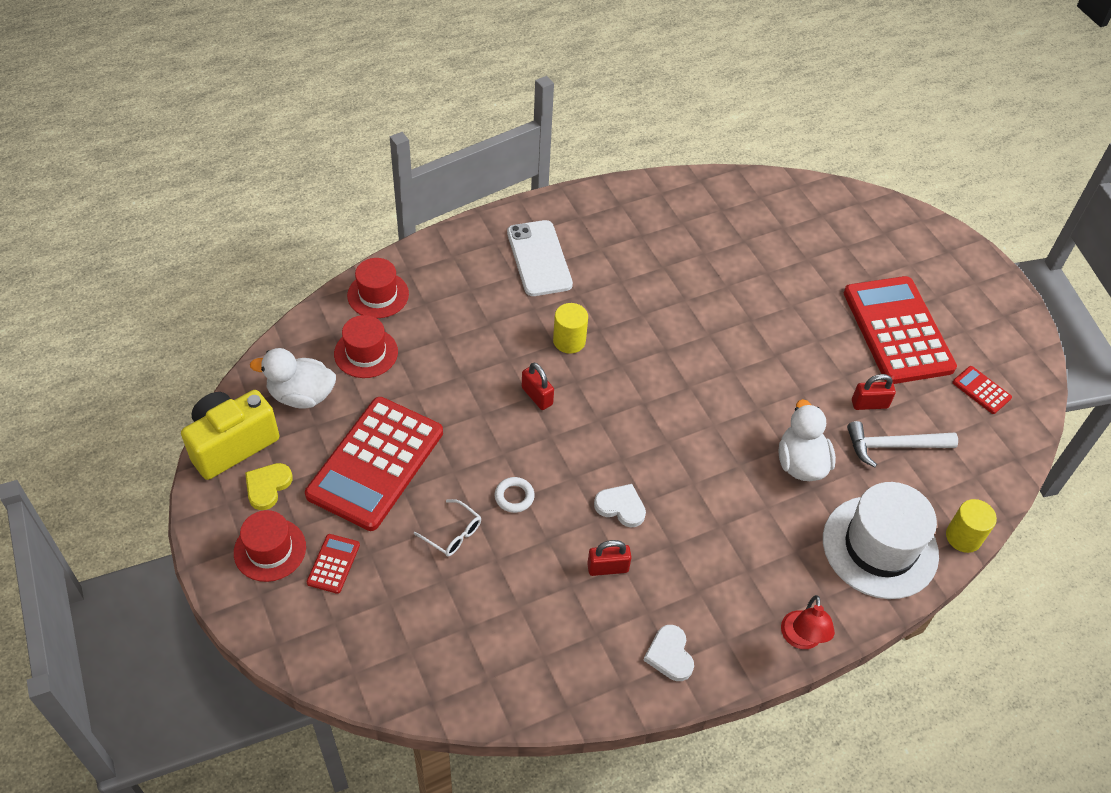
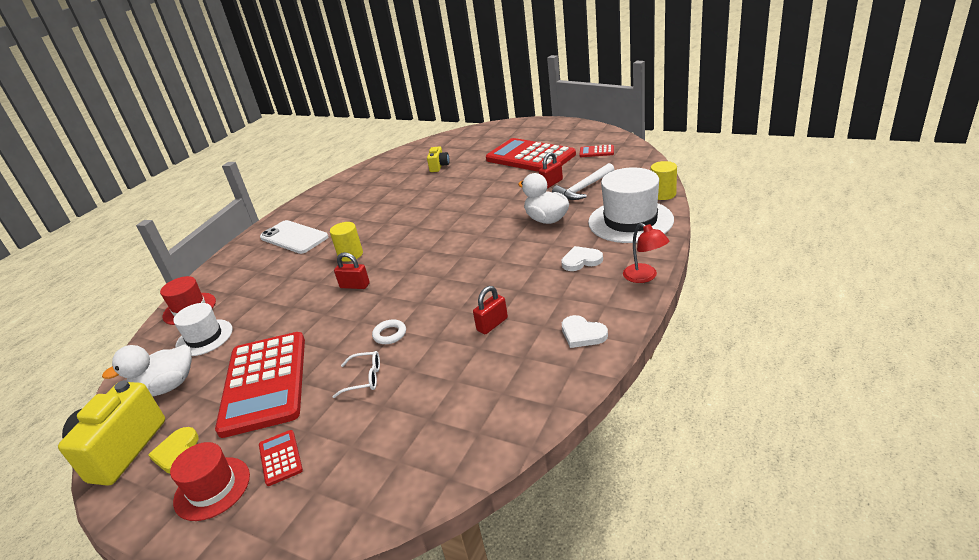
camera: 30 degrees left, 20 degrees down
red hat [334,315,398,378] -> white hat [173,303,233,356]
white heart [594,484,646,528] -> white heart moved to [561,246,603,271]
none -> yellow camera [427,146,450,172]

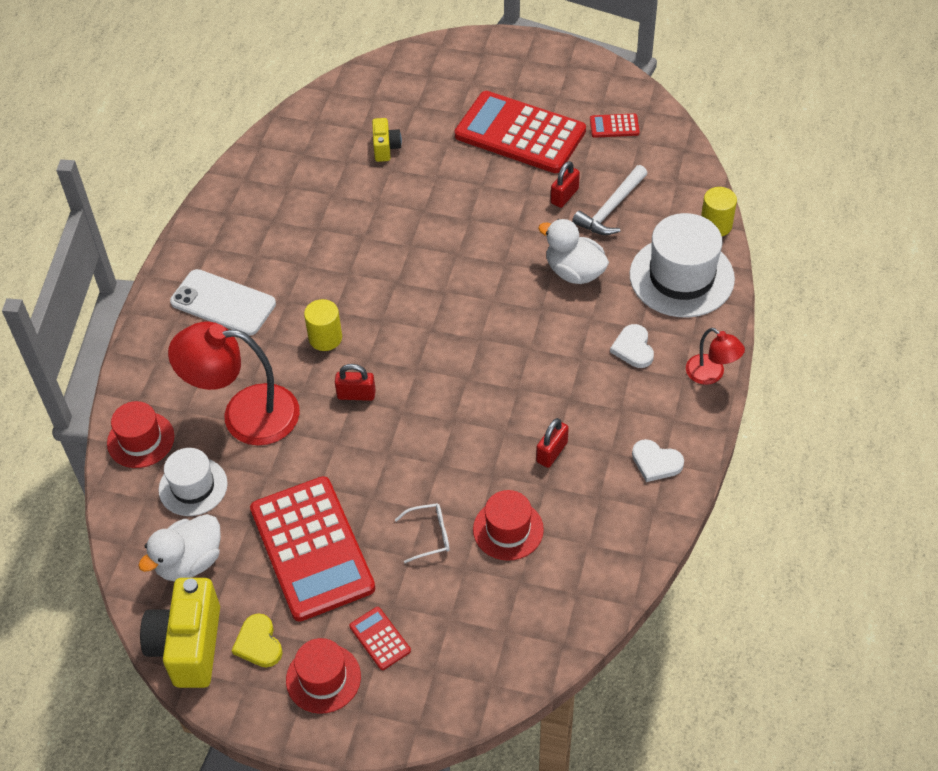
camera: 15 degrees left, 20 degrees up
white ring [372,319,406,344] -> none
white heart [561,246,603,271] -> white heart turned 75 degrees counterclockwise [610,324,654,368]
none -> red lamp [168,322,300,446]
none -> red hat [473,490,544,561]

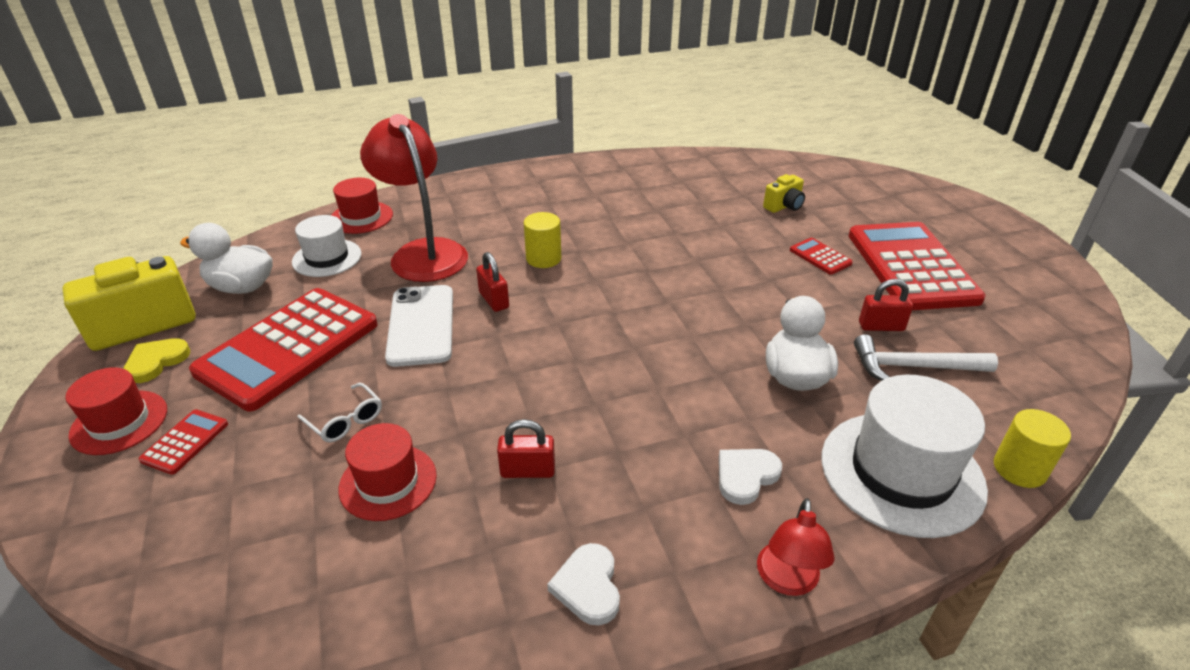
camera: 55 degrees right, 15 degrees down
white phone [170,269,276,336] -> white phone moved to [385,285,453,367]
red calculator [590,113,640,138] -> red calculator moved to [790,238,853,275]

